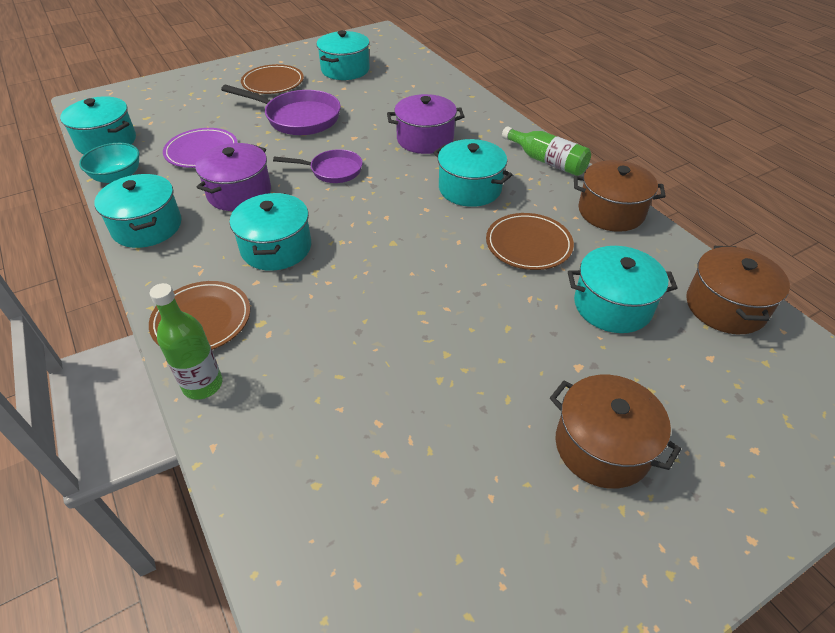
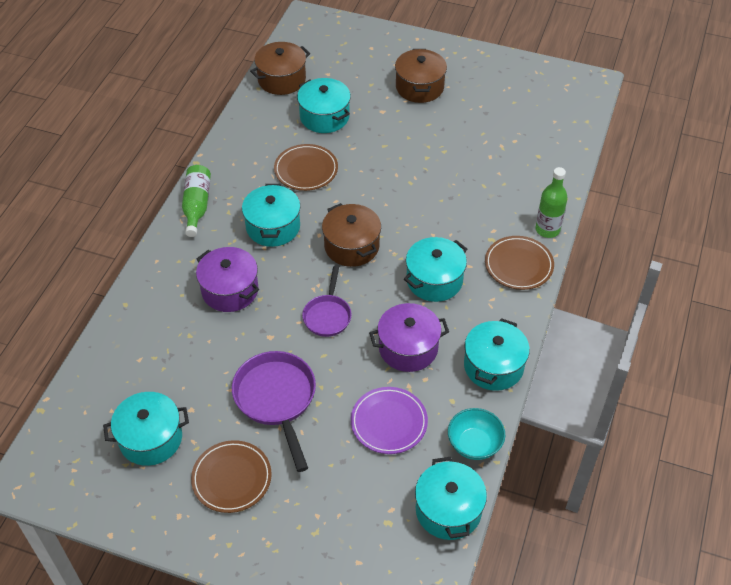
camera: 130 degrees left, 5 degrees up
purple pan [273,149,362,183] -> purple pan turned 135 degrees counterclockwise [302,266,351,337]
brown pot [574,160,666,232] -> brown pot moved to [322,203,381,267]

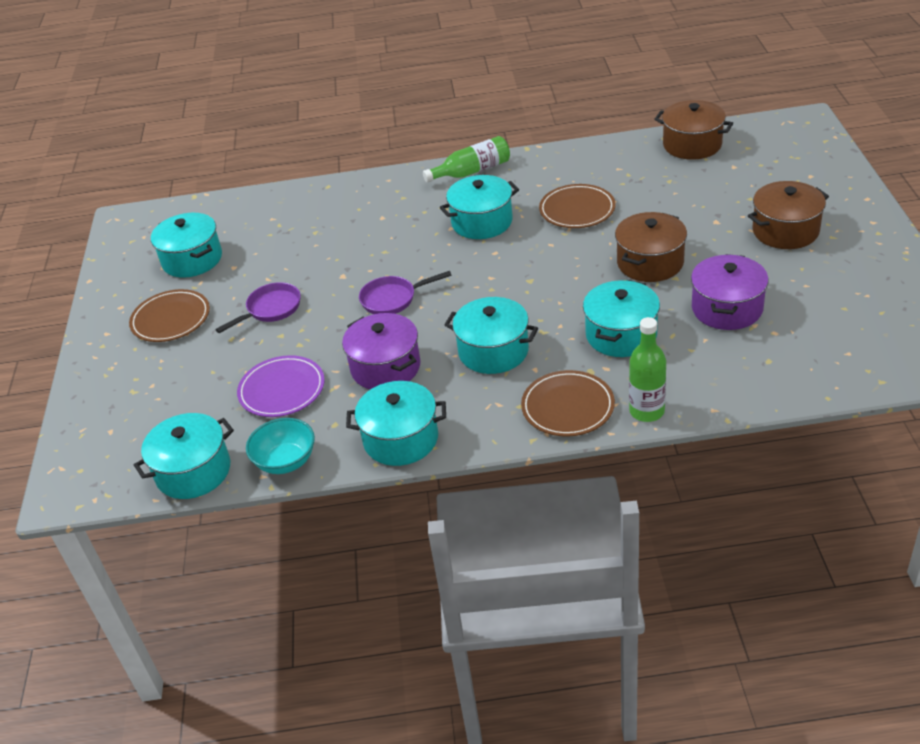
camera: 70 degrees right, 10 degrees down
purple pot [196,247,259,312] -> purple pot moved to [691,254,768,330]
purple pan [232,351,316,472] -> purple pan [215,282,301,333], size x0.62
turquoise pot [297,78,351,133] -> turquoise pot moved to [583,280,660,357]
brown pot [322,203,381,267] -> brown pot moved to [615,212,687,282]

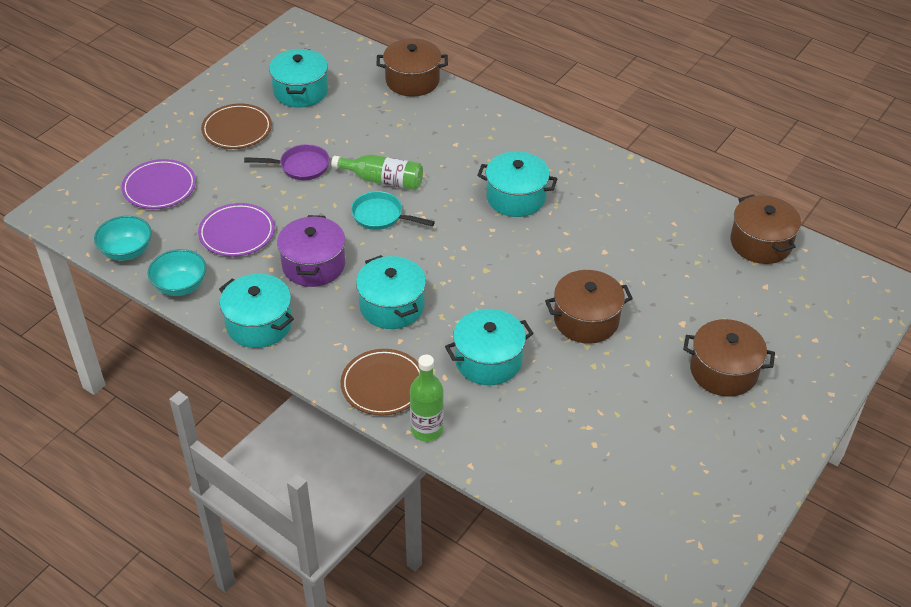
camera: 35 degrees right, 5 degrees up
turquoise pot [134,413,234,499] -> turquoise bowl [94,216,152,261]
purple pan [359,271,452,314] -> turquoise pan [351,191,435,230]
green bottle [423,136,510,183] -> green bottle moved to [331,155,423,190]
brown plate [539,184,615,228] -> none
purple pot [691,254,768,330] -> none
none -> purple plate [121,159,196,209]
none -> brown pot [376,38,448,97]

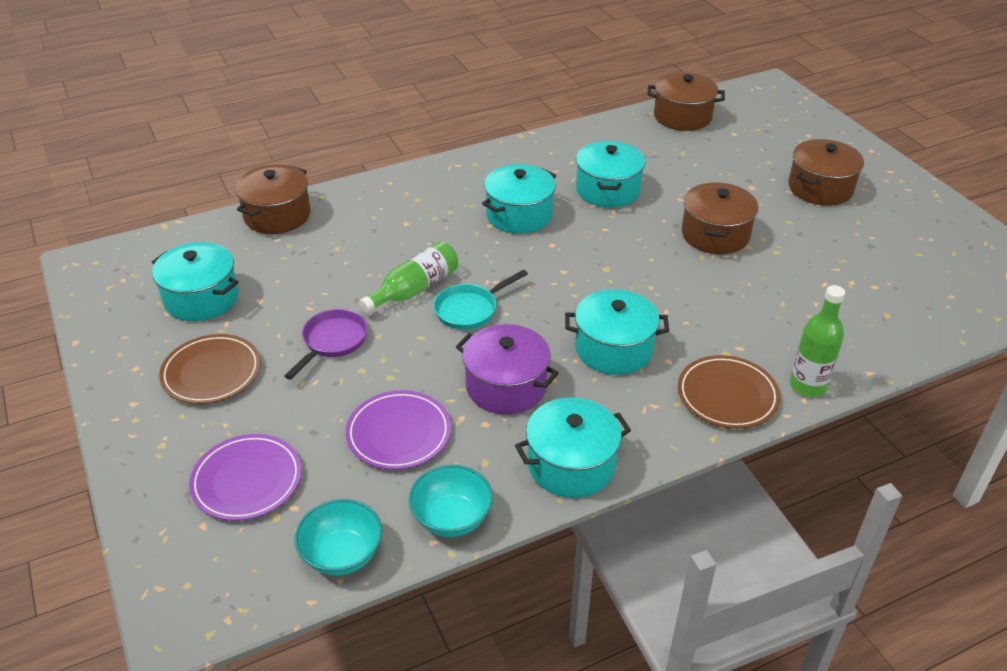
camera: 60 degrees left, 5 degrees down
turquoise pot [445,309,534,385] -> turquoise pot moved to [576,141,646,207]

